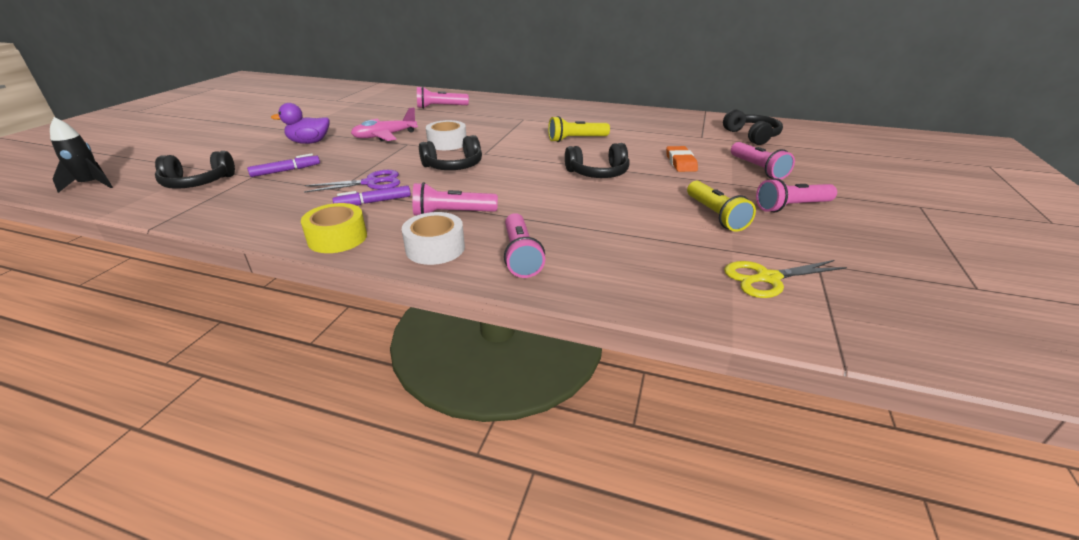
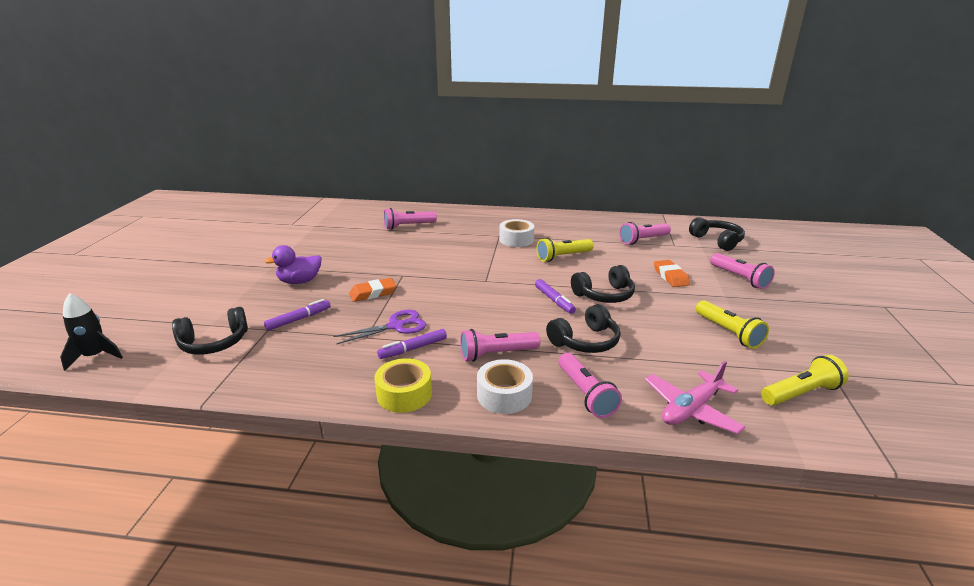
camera: 10 degrees left, 5 degrees down
pink plane [351,107,418,141] -> pink plane moved to [645,361,745,434]
black headphones [419,135,482,170] -> black headphones moved to [546,304,621,353]
white tape [426,120,466,150] -> white tape moved to [499,219,534,247]
yellow scissors [724,260,847,298] -> yellow flashlight [761,355,849,406]
pink flashlight [756,178,837,212] -> pink flashlight moved to [619,222,671,245]
none -> orange eraser [349,278,396,302]
none -> purple marker [535,279,576,314]

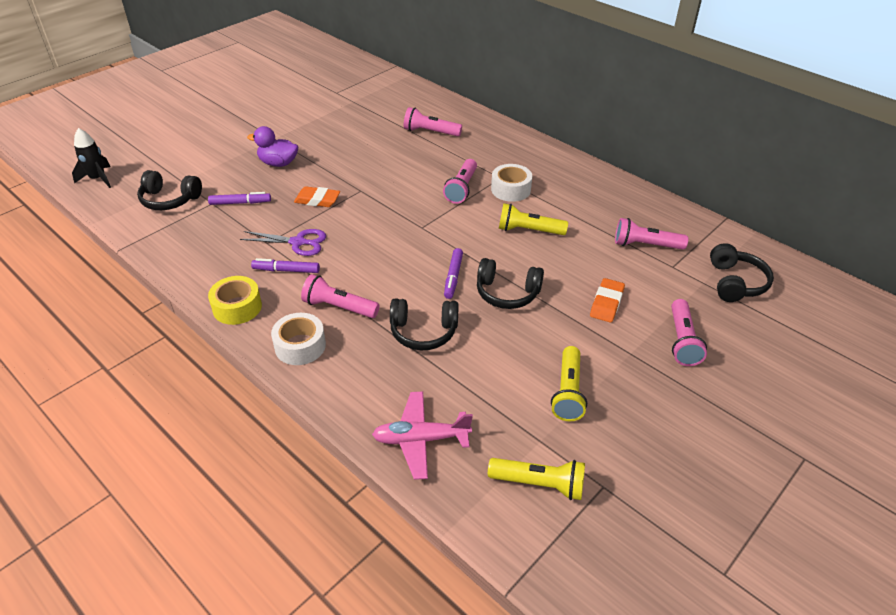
camera: 35 degrees right, 15 degrees up
pink flashlight [559,353,622,418] -> pink flashlight moved to [443,159,477,204]

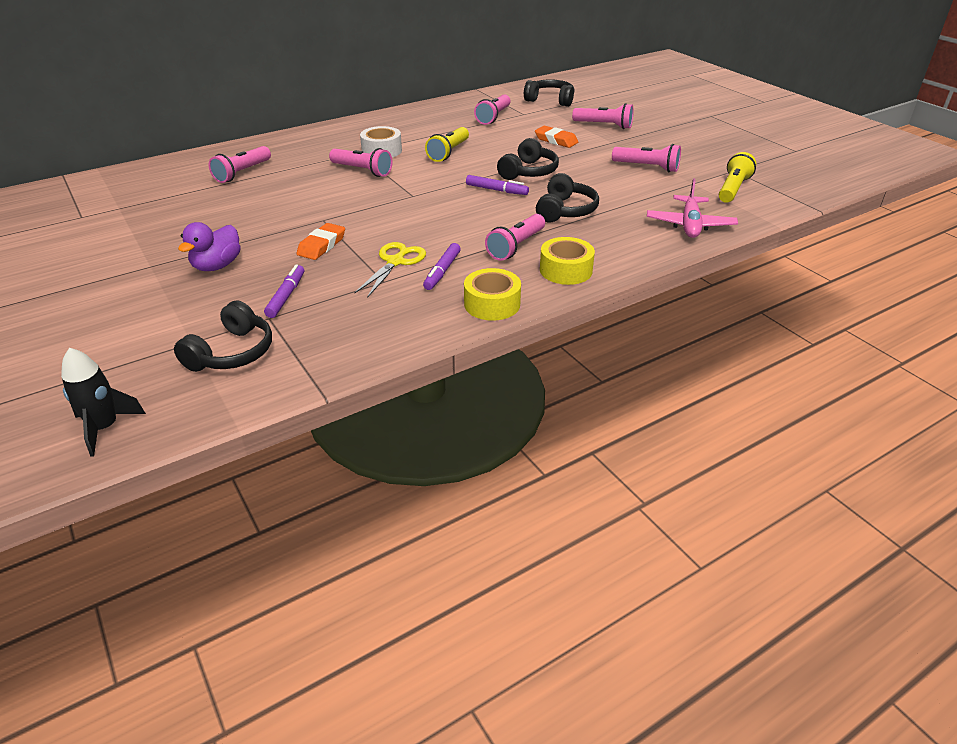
camera: 75 degrees left, 5 degrees down
purple scissors [240,229,326,256] -> yellow scissors [354,242,426,298]
white tape [271,313,326,365] -> yellow tape [540,237,595,285]
yellow flashlight [551,346,587,421] -> pink flashlight [612,144,681,172]

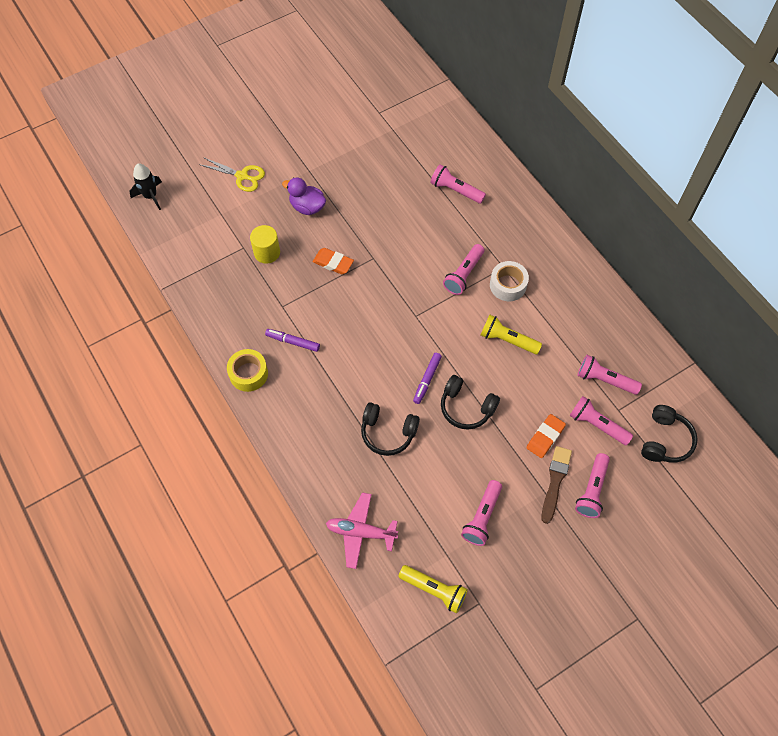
camera: 90 degrees right, 25 degrees up
black headphones [174,300,272,372] -> none
purple marker [264,265,304,318] -> yellow cylinder [250,225,280,264]
yellow scissors [354,242,426,298] -> yellow scissors moved to [199,157,265,192]
pink flashlight [485,214,545,261] -> pink flashlight moved to [570,396,633,446]
yellow tape [540,237,595,285] -> none
none -> brown brush [542,446,572,524]

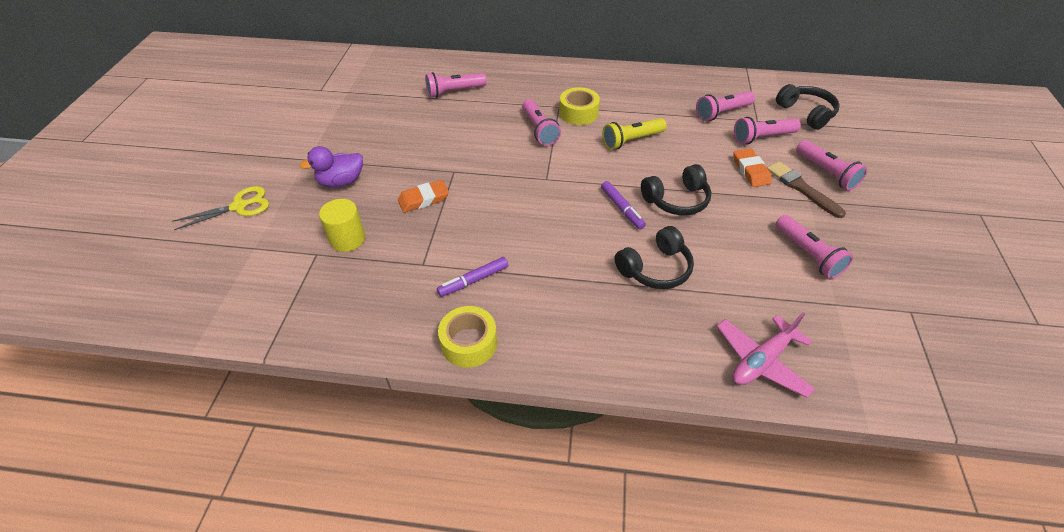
camera: 50 degrees left, 15 degrees down
black rocket [130,163,162,210] -> none
yellow flashlight [398,565,468,614] -> none
white tape [490,261,529,301] -> yellow tape [559,87,600,125]

